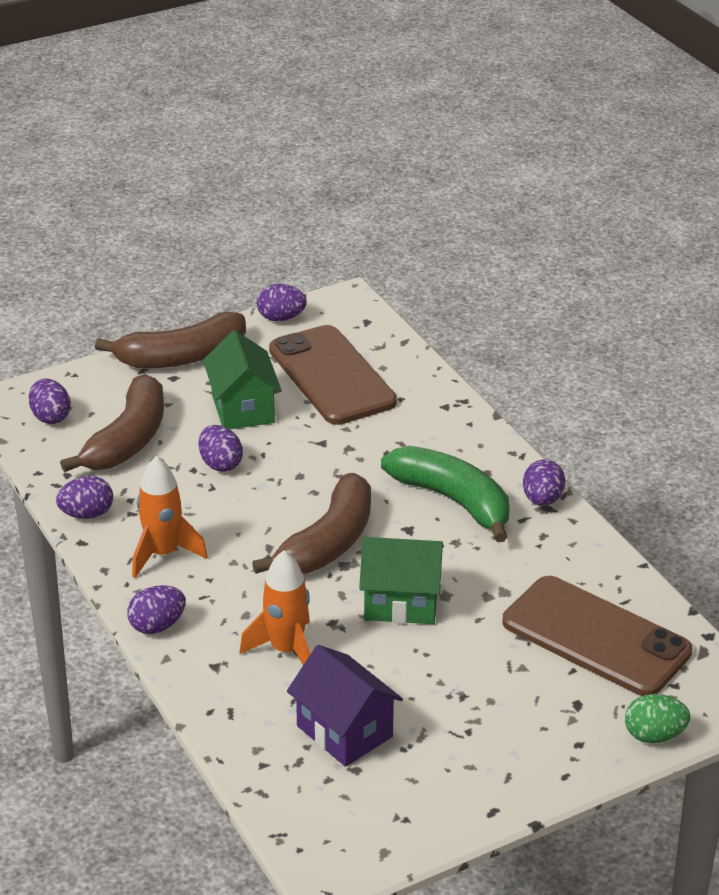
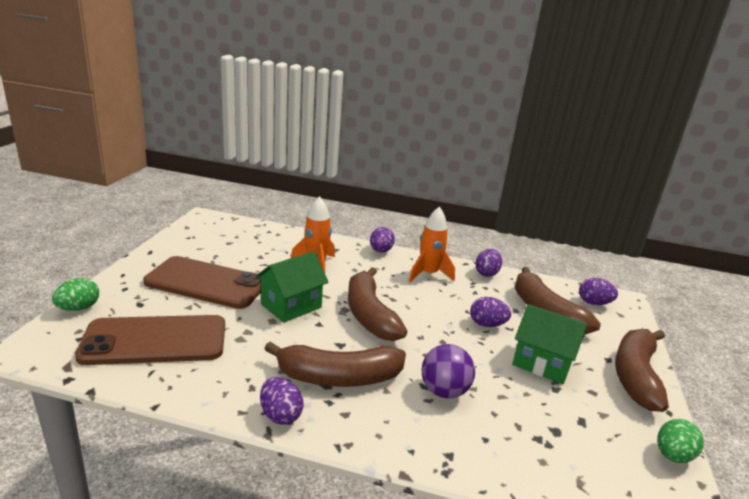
camera: 130 degrees right, 10 degrees down
purple egg [257,284,307,322] -> green egg [657,419,704,463]
brown phone [269,325,397,425] -> brown phone moved to [143,256,261,309]
purple house [287,645,403,767] -> none
green banana [381,446,510,542] -> brown banana [264,342,406,387]
none -> purple ball [422,344,475,398]

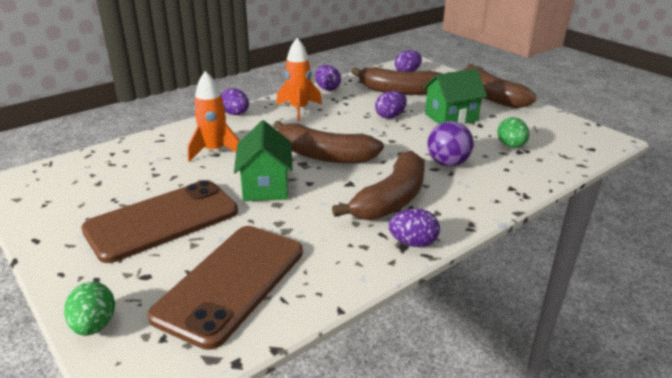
camera: 50 degrees left, 5 degrees up
green egg [657,419,704,463] -> green egg moved to [497,117,530,148]

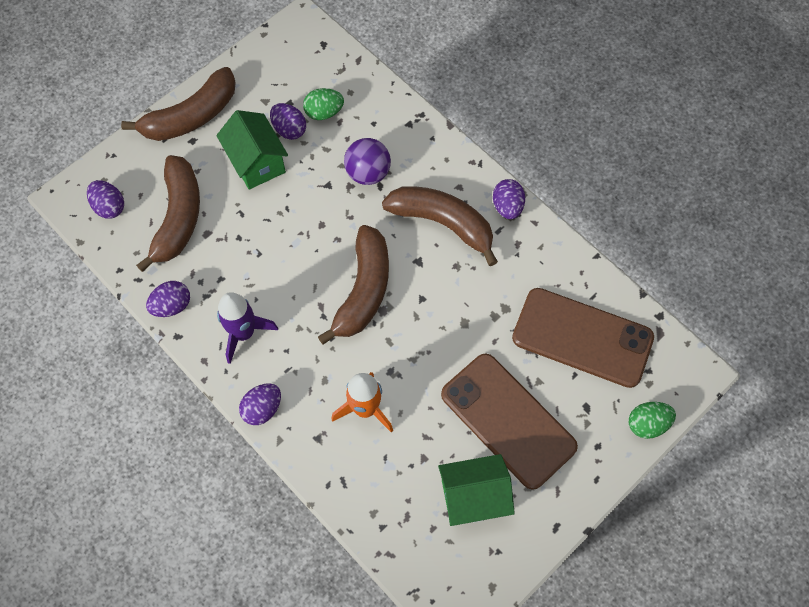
camera: 95 degrees left, 35 degrees up
green house [234,120,293,201] -> green house moved to [438,454,515,526]
orange rocket [276,38,322,121] -> purple rocket [217,292,278,364]
purple egg [375,91,407,119] -> purple egg moved to [270,103,306,140]

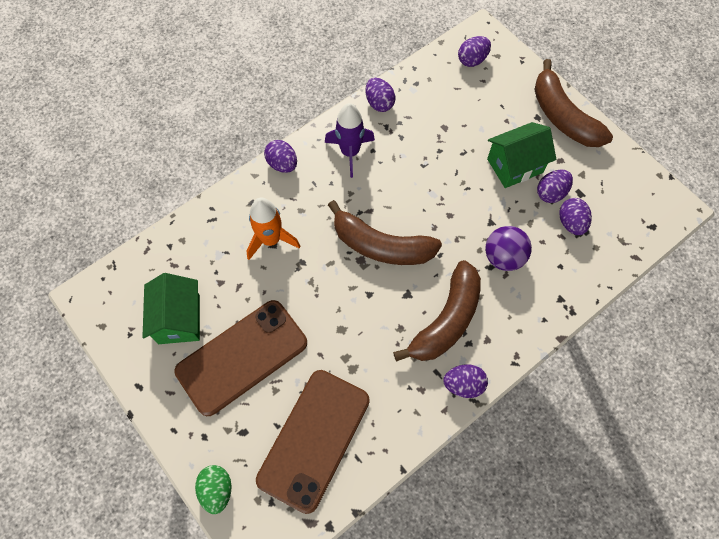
camera: 95 degrees right, 0 degrees up
brown banana [136,155,200,272] -> none
green egg [303,88,344,120] -> purple egg [559,198,592,235]

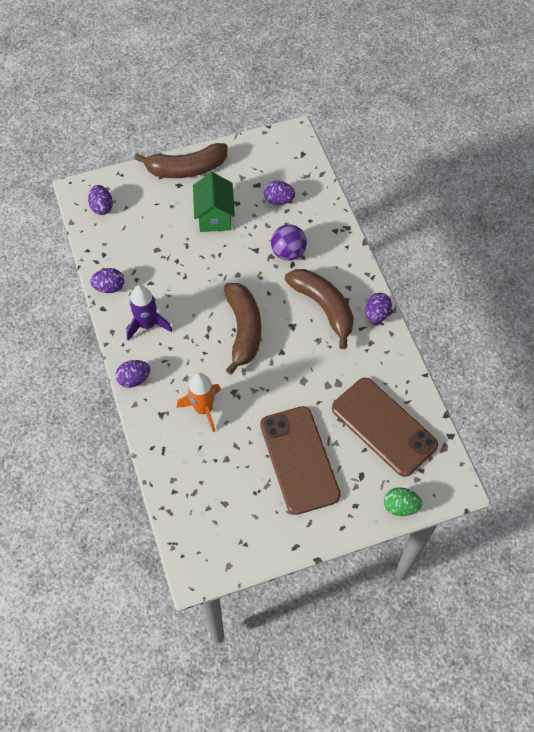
camera: 70 degrees left, 5 degrees down
green house [142,273,200,344] -> none
brown banana [328,200,442,265] -> brown banana turned 45 degrees counterclockwise [224,283,261,375]
purple egg [537,170,573,203] -> none

